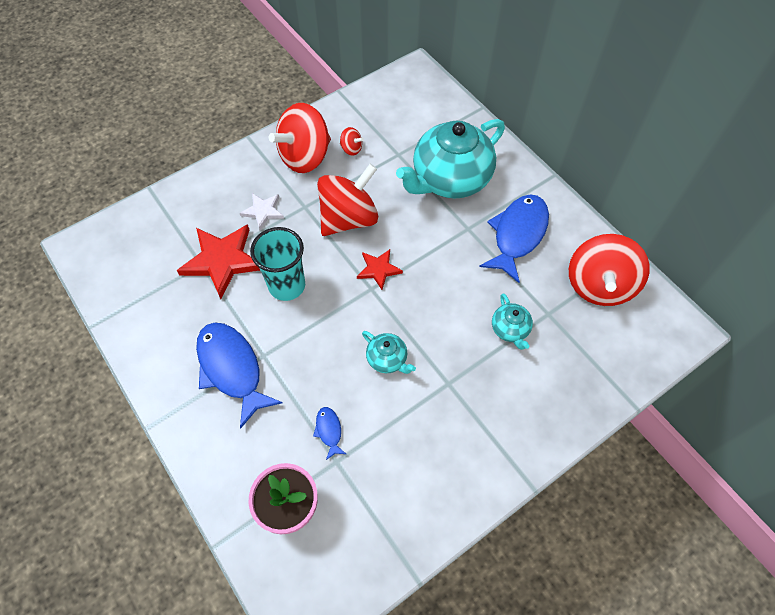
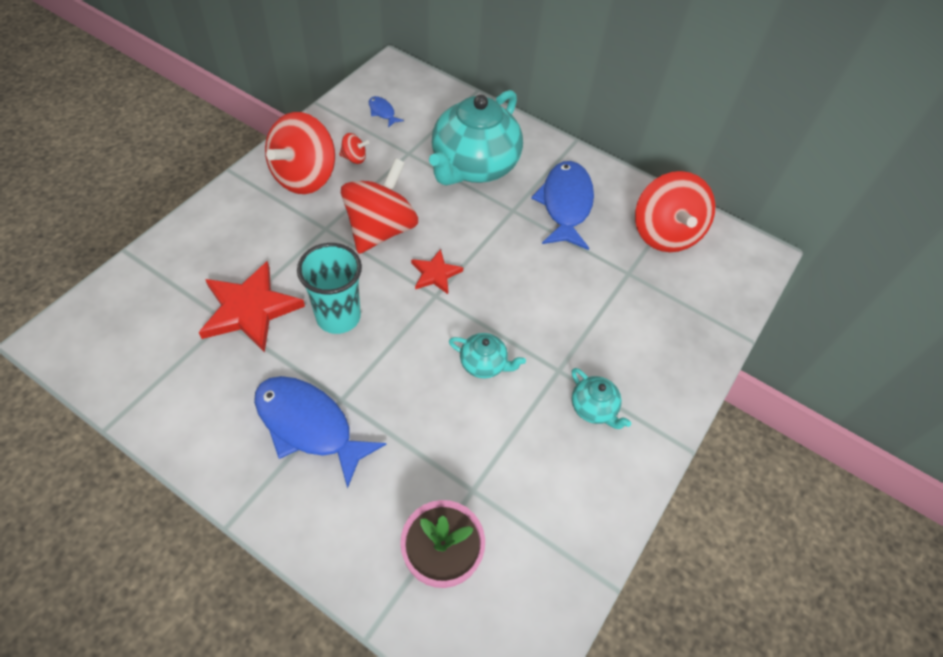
camera: 25 degrees left, 5 degrees down
white star [240,193,284,230] -> none
blue fish [313,407,346,460] -> blue fish moved to [369,96,404,128]
turquoise teapot [492,293,533,350] -> turquoise teapot moved to [572,368,631,429]

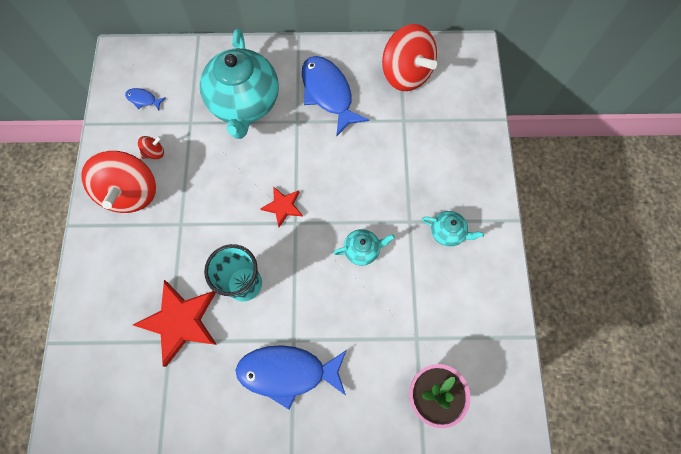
camera: 30 degrees left, 15 degrees up
red spinning top [341,158,418,254] -> none

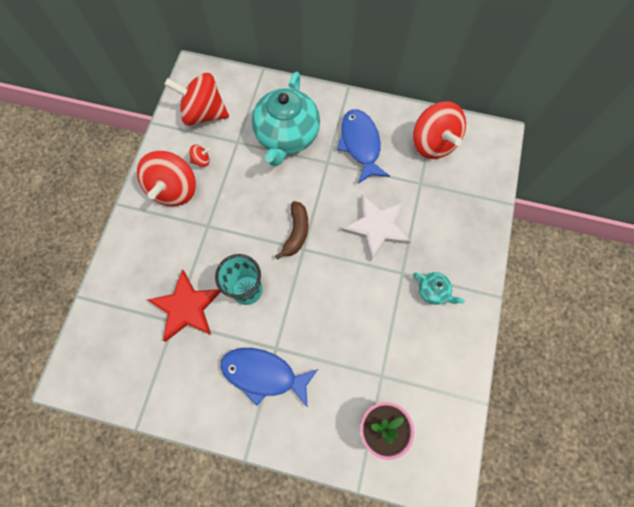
camera: 15 degrees right, 0 degrees up
blue fish [125,88,166,110] -> red spinning top [164,73,229,126]
red star [260,187,303,227] -> brown banana [275,201,309,260]
turquoise teapot [333,229,395,266] -> none
none -> white star [341,195,411,260]

